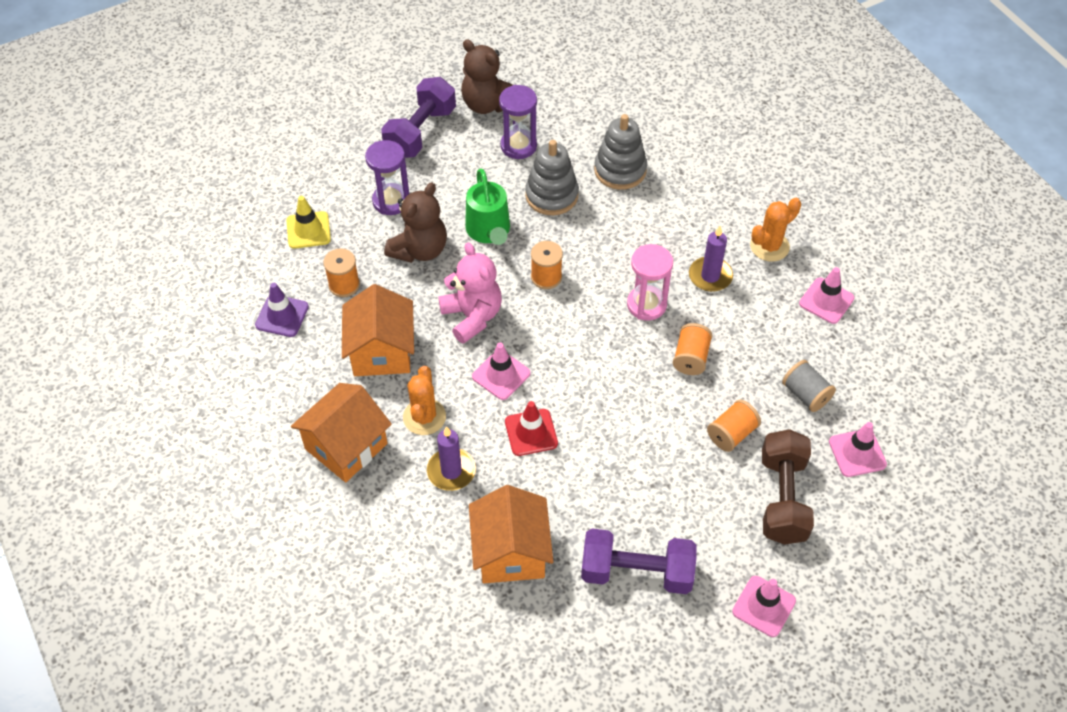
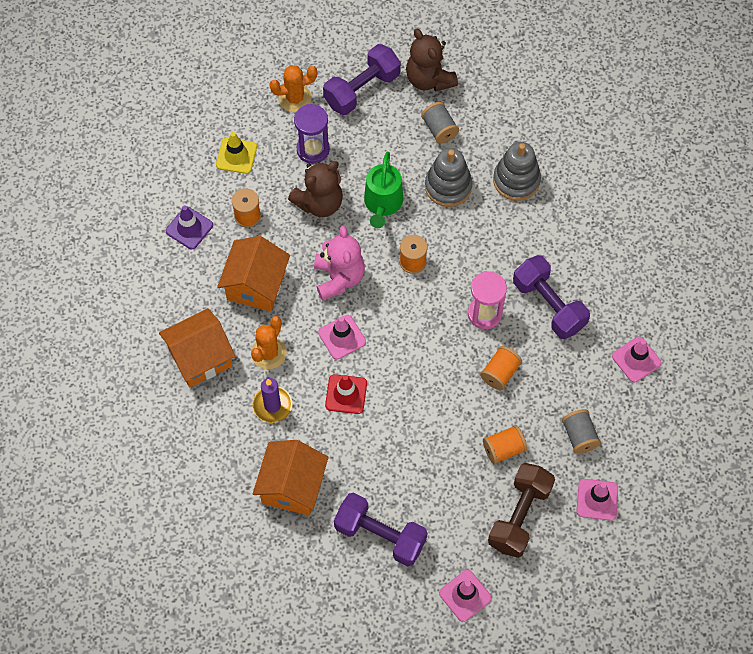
camera: 20 degrees right, 10 degrees up
purple hourglass [499,85,537,159] -> grey spool [421,102,459,144]
purple candle [689,226,733,292] -> purple dumbbell [513,255,590,339]
orange cactus [750,198,801,262] -> orange cactus moved to [269,65,317,112]

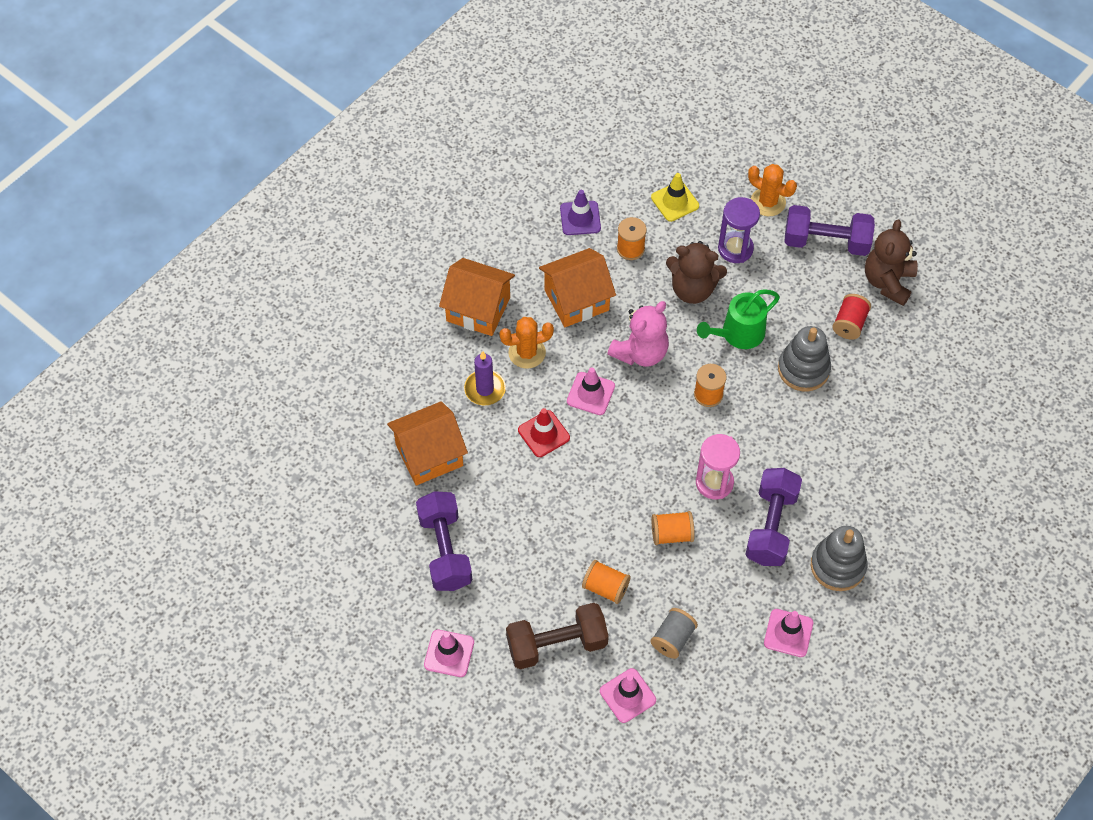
camera: 50 degrees right, 5 degrees down
grey spool [421,102,459,144] -> red spool [832,294,871,340]
grey stacking toy [493,142,541,201] -> grey stacking toy moved to [811,526,868,591]

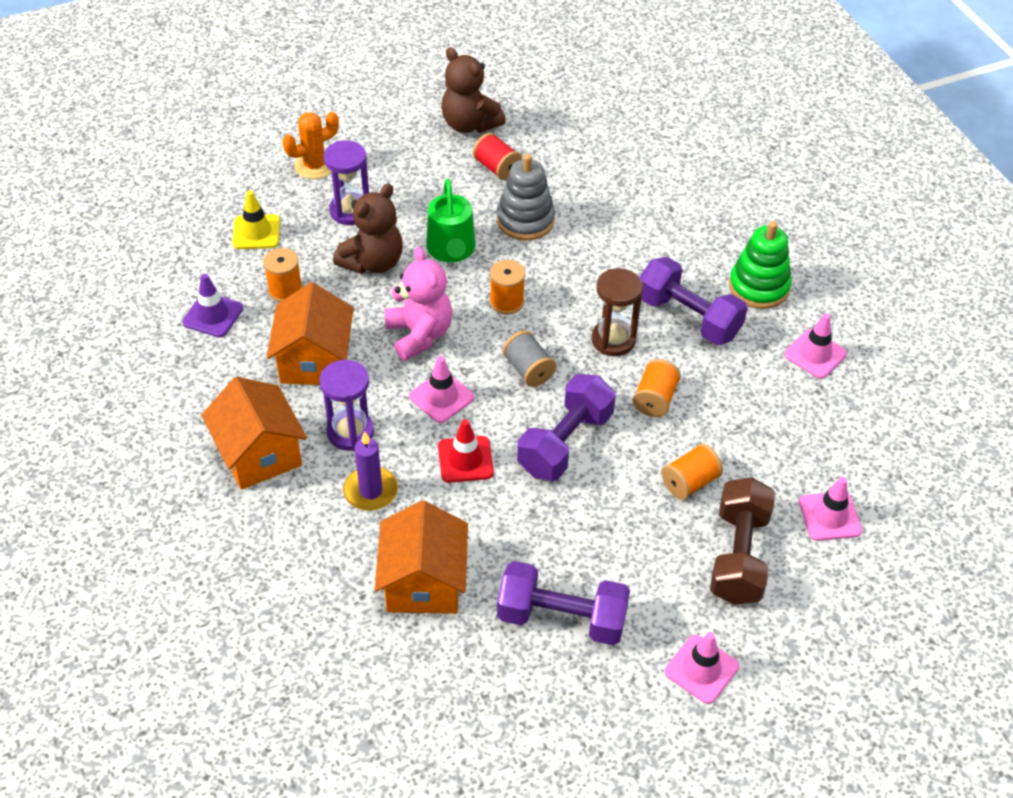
camera: 65 degrees left, 10 degrees down
orange house [439,258,515,336] -> orange house turned 75 degrees counterclockwise [201,377,307,490]
orange cactus [499,317,554,369] -> purple hourglass [319,360,374,451]
grey spool [651,608,698,659] -> grey spool moved to [502,331,556,387]
pink hourglass [696,434,740,499] -> brown hourglass [592,268,643,356]
purple dumbbell [785,205,875,256] -> purple dumbbell moved to [517,374,616,481]
grey stacking toy [811,526,868,591] -> green stacking toy [729,221,791,309]

